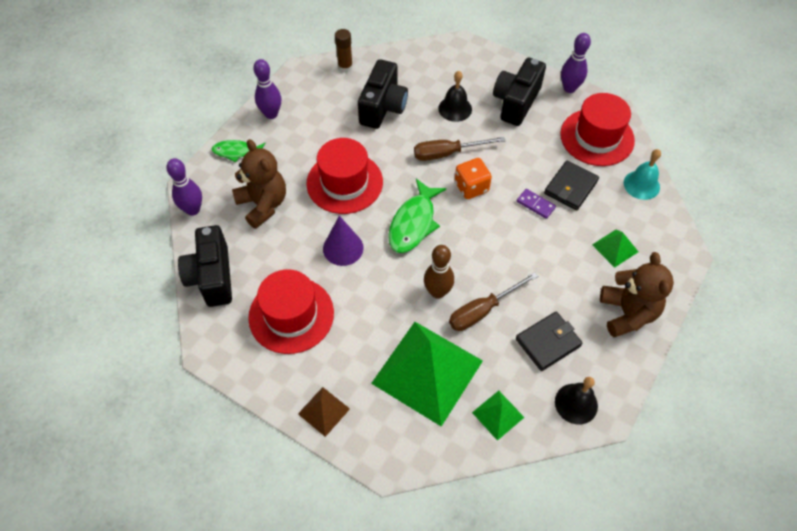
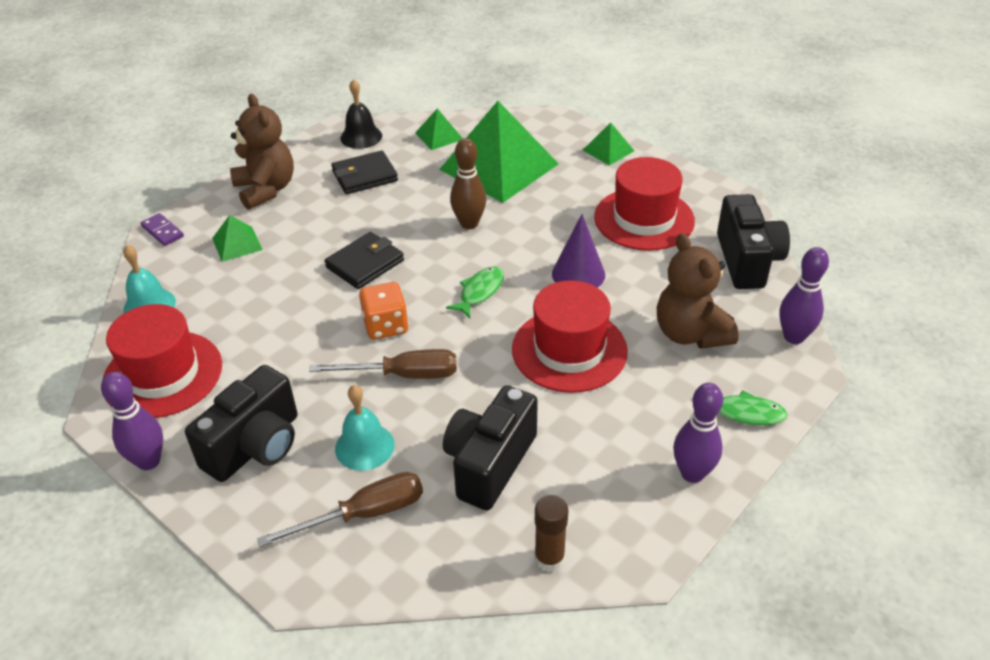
camera: 170 degrees left, 15 degrees down
brown pyramid [298,387,350,437] -> green pyramid [583,122,634,166]
green fish [388,179,446,253] -> green fish [446,266,504,318], size x0.62
black bell [438,71,472,122] -> turquoise bell [335,385,395,471]
brown screwdriver [449,272,538,331] -> brown screwdriver moved to [257,472,423,547]
purple domino [517,189,556,219] -> purple domino moved to [141,213,184,246]
black wallet [544,160,599,211] -> black wallet moved to [325,232,404,289]
brown teddy bear [600,252,674,337] -> brown teddy bear turned 150 degrees clockwise [230,94,294,210]

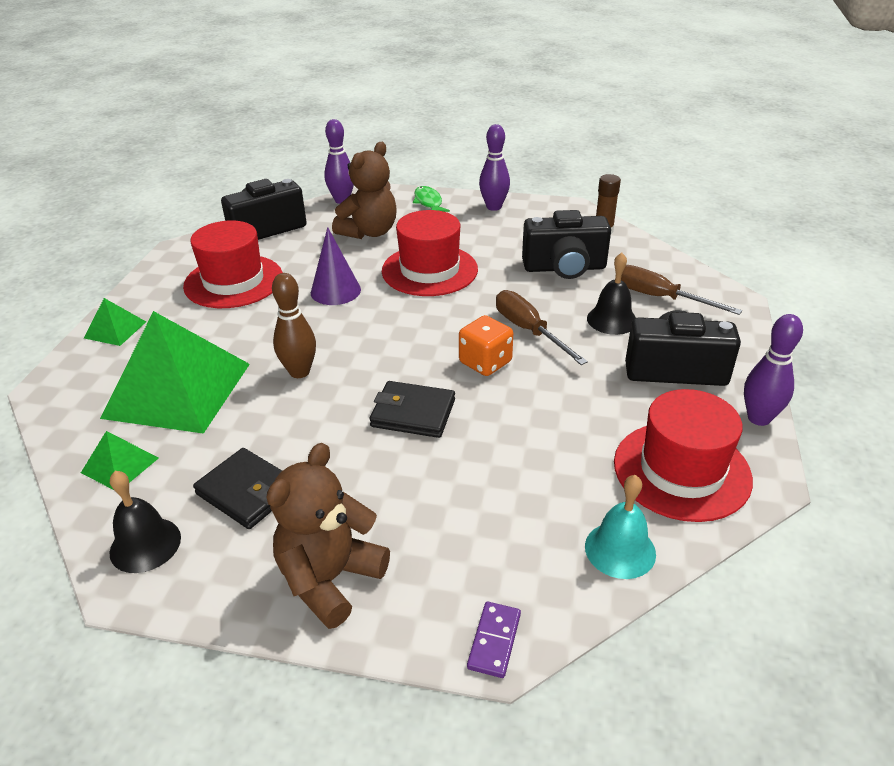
camera: 120 degrees left, 5 degrees down
green pyramid [212,215,263,262] -> none
turquoise bell [335,385,395,471] -> black bell [587,253,636,335]
green fish [446,266,504,318] -> none

